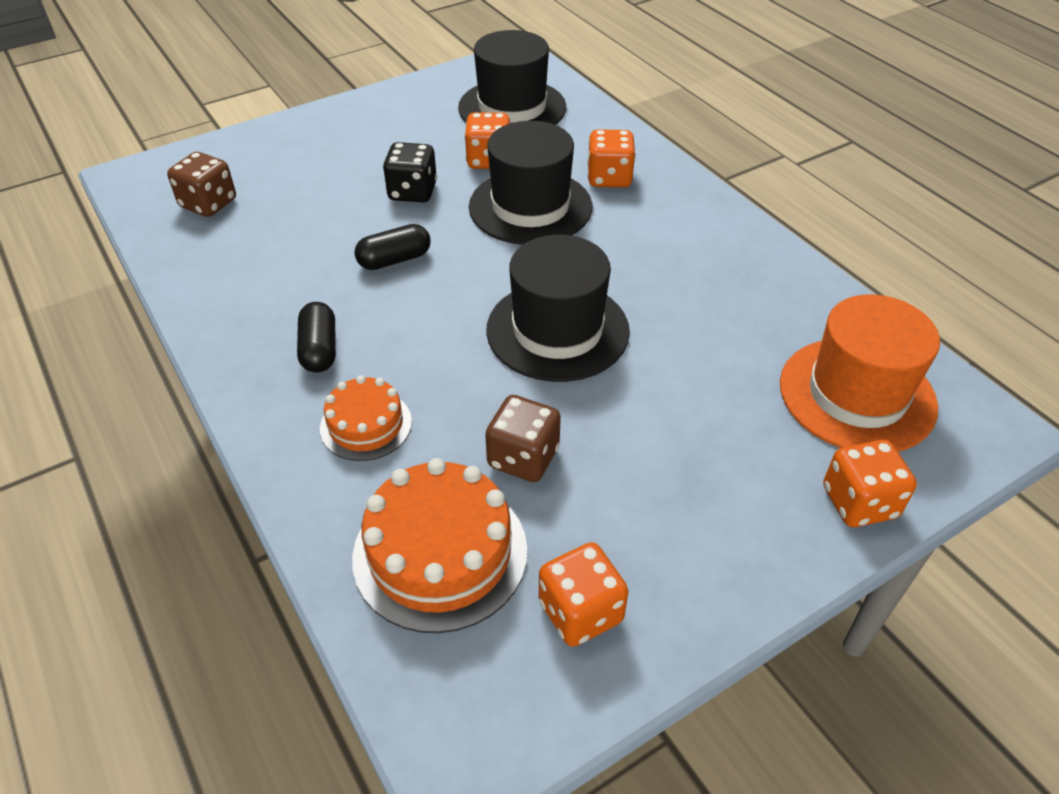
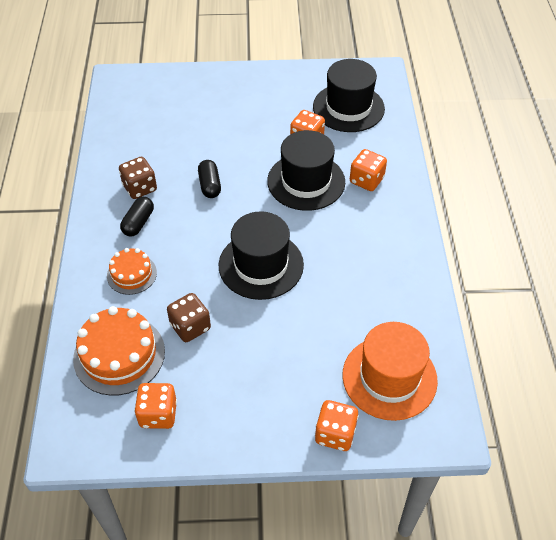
camera: 30 degrees right, 5 degrees up
brown dice [167,152,236,217] -> brown dice moved to [119,157,157,199]
black capsule [355,224,431,270] -> black capsule turned 75 degrees clockwise [198,160,221,198]
black dice [383,142,437,203] -> none

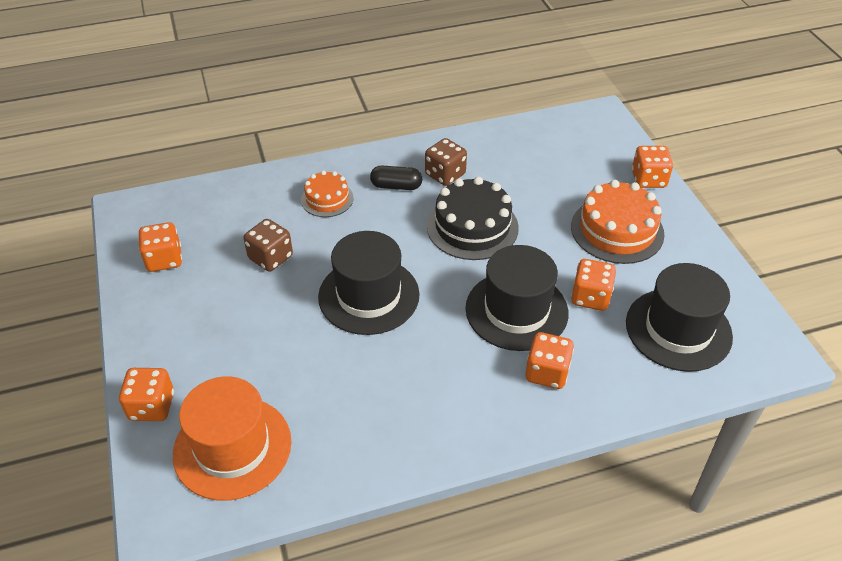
camera: 75 degrees right, 5 degrees down
orange cake [73,306,165,396] -> orange cake moved to [571,180,664,264]
black capsule [198,160,221,198] -> black cake [427,177,519,260]
none -> orange dice [632,146,673,188]

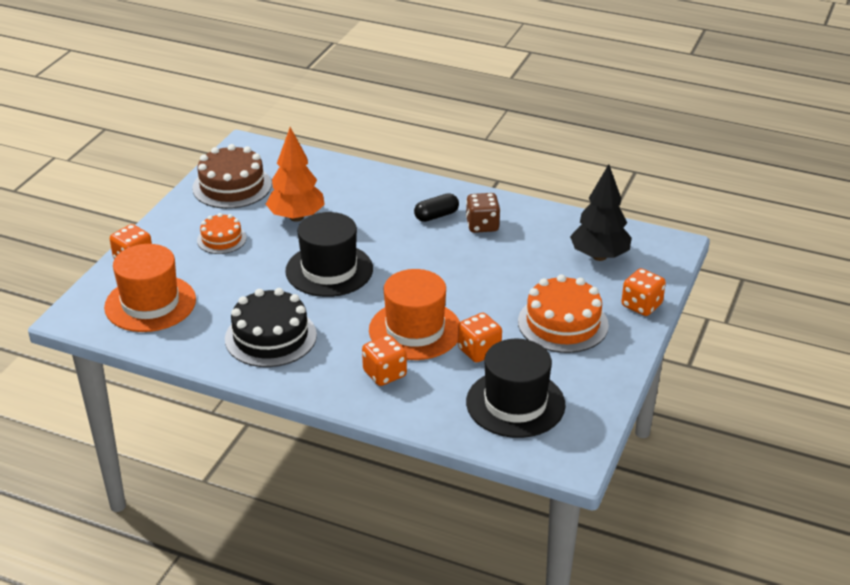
camera: 40 degrees right, 10 degrees down
orange dice [139,222,182,272] -> brown cake [192,144,272,209]
brown dice [244,219,293,271] -> orange tree [266,127,325,222]
orange cake [301,170,354,217] -> orange cake moved to [197,213,247,254]
black capsule [370,166,422,190] -> black capsule turned 75 degrees counterclockwise [414,193,459,222]
black cake [427,177,519,260] -> black cake moved to [225,288,317,367]
black hat [465,245,569,351] -> orange hat [369,269,460,360]
none -> black tree [570,164,632,261]

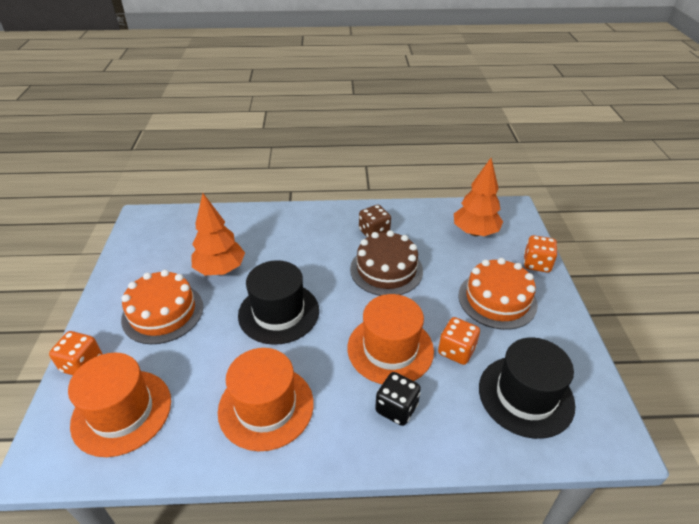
camera: 25 degrees left, 5 degrees up
brown cake [192,144,272,209] -> brown cake moved to [350,230,423,296]
orange cake [197,213,247,254] -> orange cake [121,270,203,344], size x1.69
black cake [225,288,317,367] -> orange hat [218,348,314,451]
orange dice [362,335,407,386] -> black dice [375,372,421,426]
black capsule [414,193,459,222] -> none
black tree [570,164,632,261] -> orange tree [454,158,503,236]

